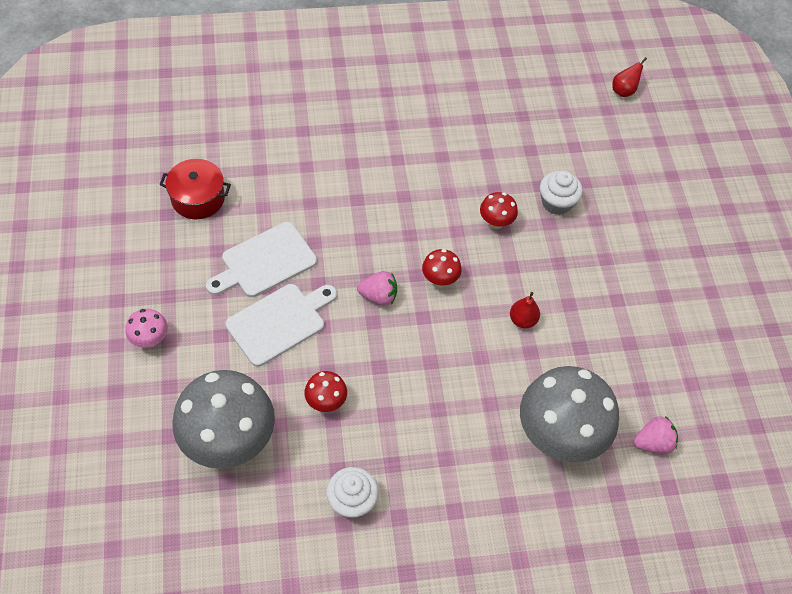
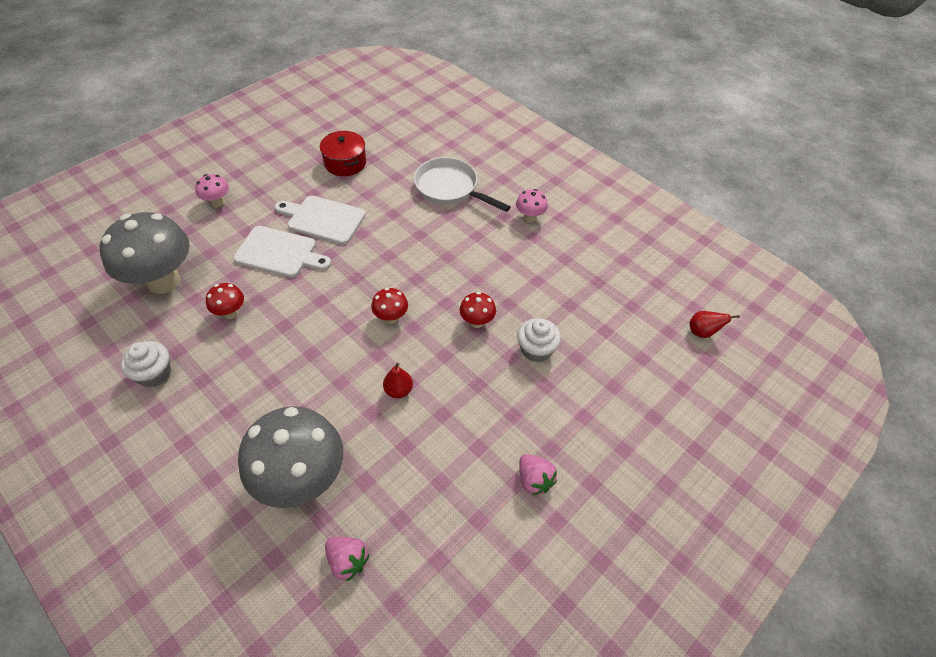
camera: 55 degrees right, 5 degrees down
pink strawberry [357,271,397,306] -> pink strawberry moved to [519,454,557,495]
none -> white pan [414,157,511,212]
none -> pink mushroom [516,189,548,222]

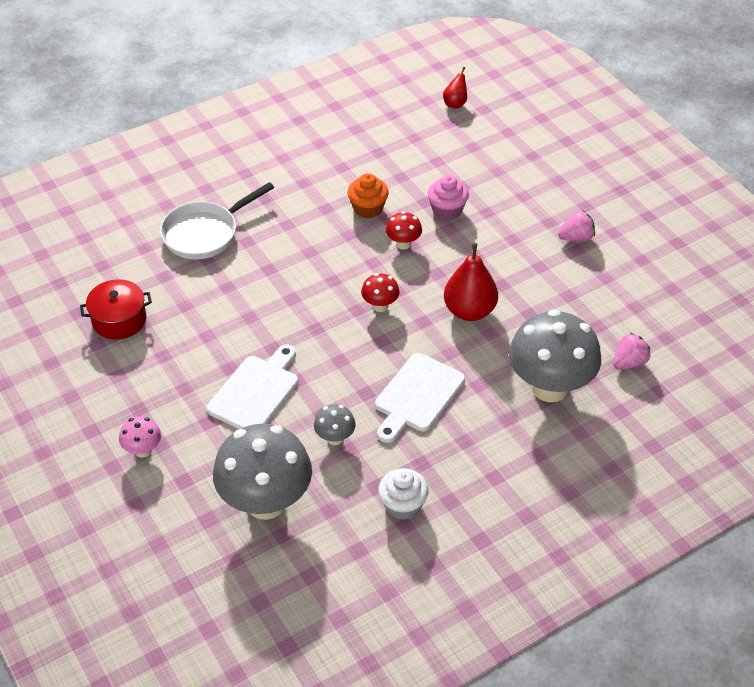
camera: 75 degrees left, 5 degrees down
red mushroom [206,283,244,319] -> grey mushroom [314,404,355,445]
white cutting board [275,196,366,245] -> white cutting board moved to [375,353,465,443]
red pear [383,363,413,398] -> red pear [444,243,498,321], size x1.88
pink mushroom [516,189,548,222] -> none
white cupcake [517,318,561,362] -> pink cupcake [428,175,469,220]
none -> orange cupcake [348,173,389,218]

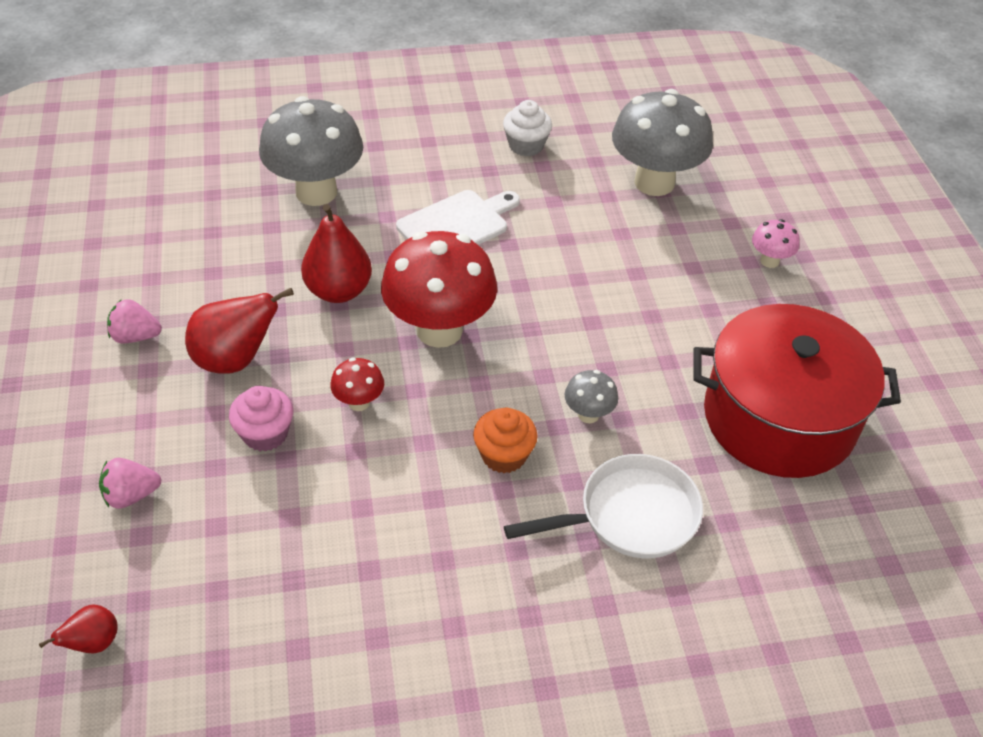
camera: 160 degrees left, 0 degrees up
red pot [80,279,152,340] -> red pot [693,304,901,478], size x2.04
white cutting board [206,344,298,429] -> none
grey mushroom [314,404,355,445] -> grey mushroom moved to [565,370,618,423]
orange cupcake [348,173,389,218] -> orange cupcake moved to [473,408,538,473]
red mushroom [361,273,399,312] -> red mushroom [381,231,497,348], size x2.24
pink strawberry [613,333,651,370] -> pink strawberry moved to [99,458,161,509]
none -> red pear [185,288,294,373]

